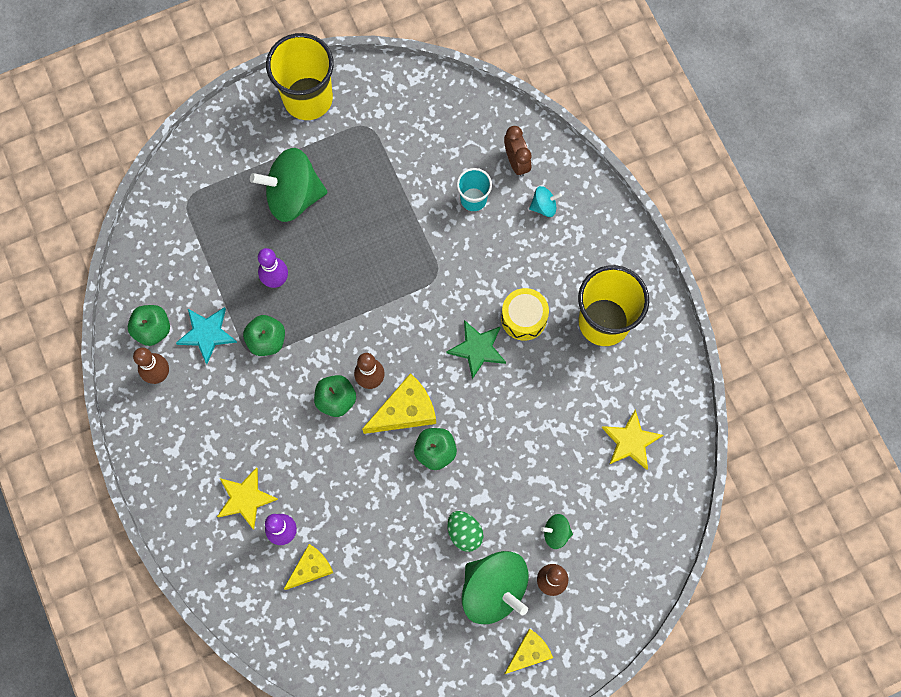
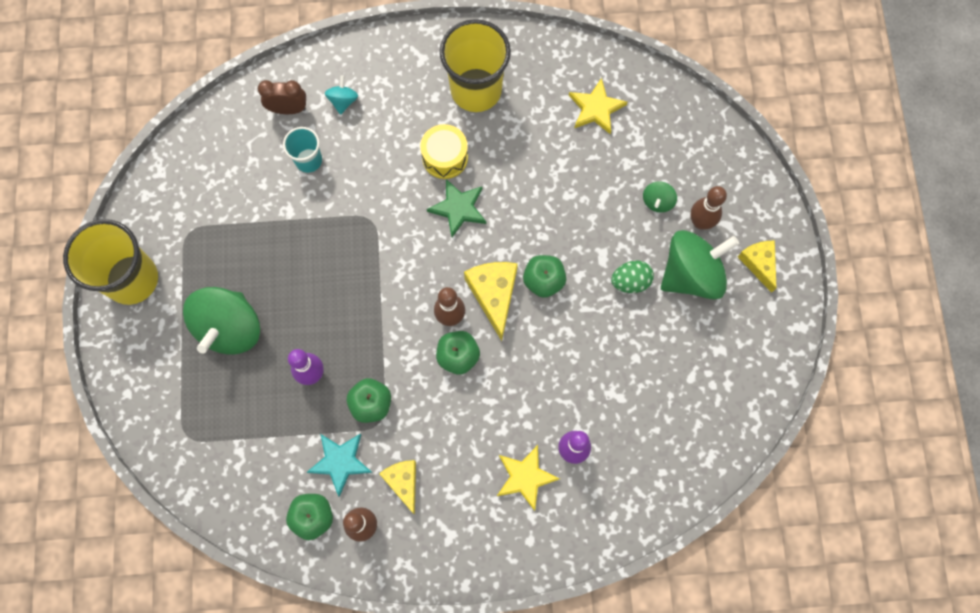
camera: 70 degrees left, 0 degrees up
yellow cheese [284,544,333,590] -> yellow cheese moved to [379,460,416,515]

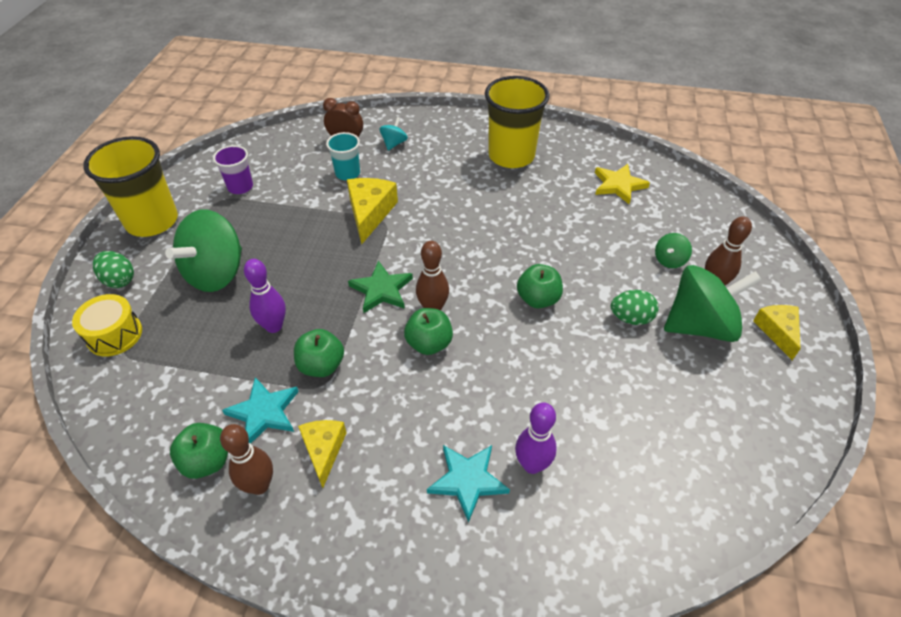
camera: 15 degrees right, 25 degrees down
yellow drum [420,124,468,179] -> yellow drum moved to [72,294,142,356]
green star [427,179,486,237] -> green star moved to [348,261,413,313]
yellow cheese [464,262,518,341] -> yellow cheese moved to [347,178,398,245]
yellow star [497,445,560,511] -> turquoise star [427,445,510,523]
none -> green egg [93,251,134,288]
none -> purple cup [213,145,253,194]

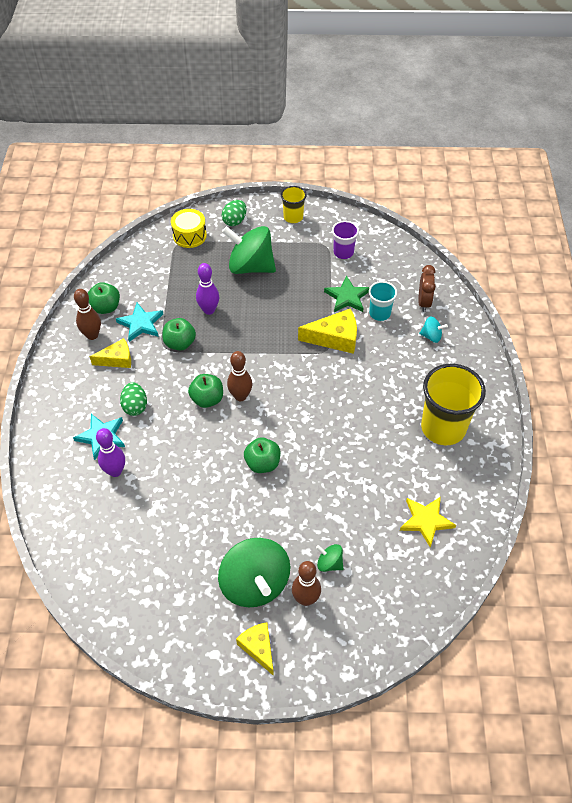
camera: 80 degrees right, 5 degrees up
yellow cup [83,136,178,237] -> yellow cup [281,186,307,223], size x0.52
green star [348,261,413,313] -> green star moved to [324,276,370,312]
green egg [611,290,659,325] -> green egg moved to [120,382,147,416]
yellow cheese [753,305,801,360] -> yellow cheese turned 105 degrees counterclockwise [236,622,274,676]

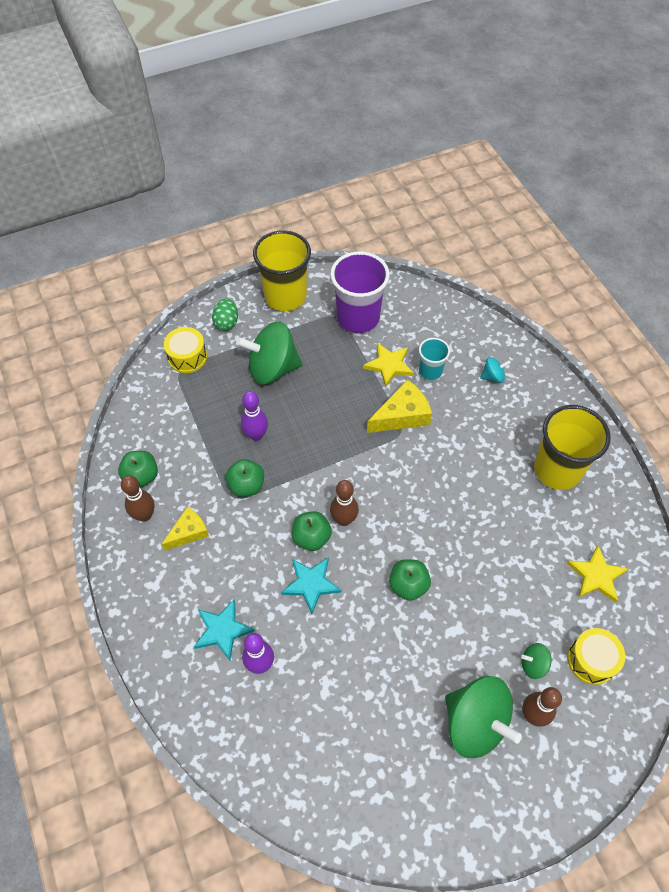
camera: 25 degrees left, 5 degrees up
turquoise star [116,303,163,342] -> turquoise star moved to [281,557,341,614]
green egg [120,382,147,416] -> none
yellow cheese [236,622,274,676] -> none
yellow cup [281,186,307,223] -> yellow cup [253,230,311,311], size x1.91
green star [324,276,370,312] -> yellow star [363,343,414,388]
purple cup [332,221,359,259] -> purple cup [330,251,390,333], size x1.91
brown clock [418,265,436,312] -> none
none -> yellow drum [567,628,625,685]

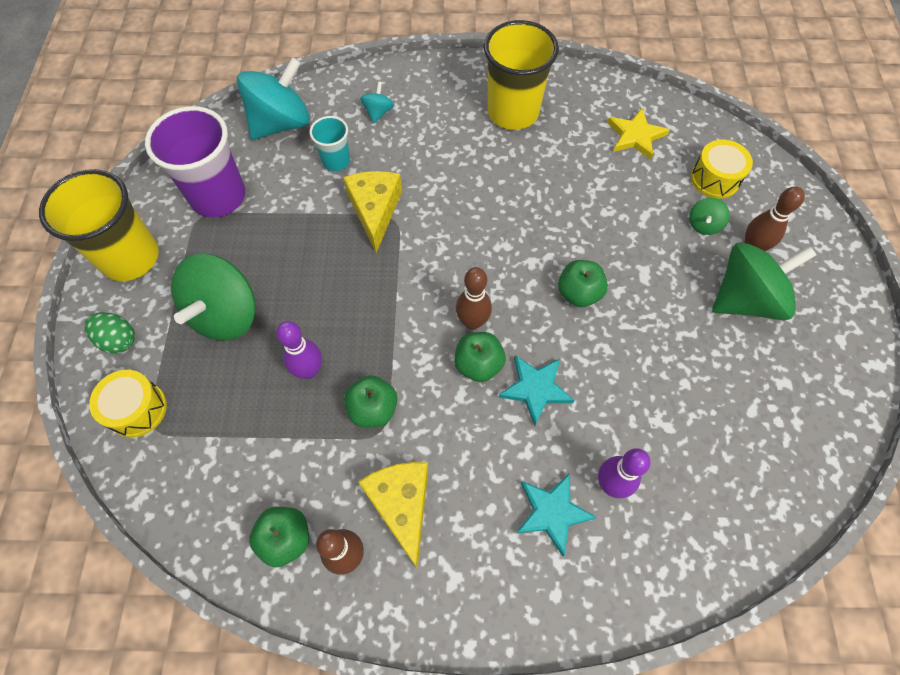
camera: 65 degrees left, 5 degrees up
yellow cheese [161,507,209,551] -> yellow cheese [358,462,428,569], size x1.50
yellow star [363,343,414,388] -> none
none -> turquoise spinning top [237,57,310,140]

